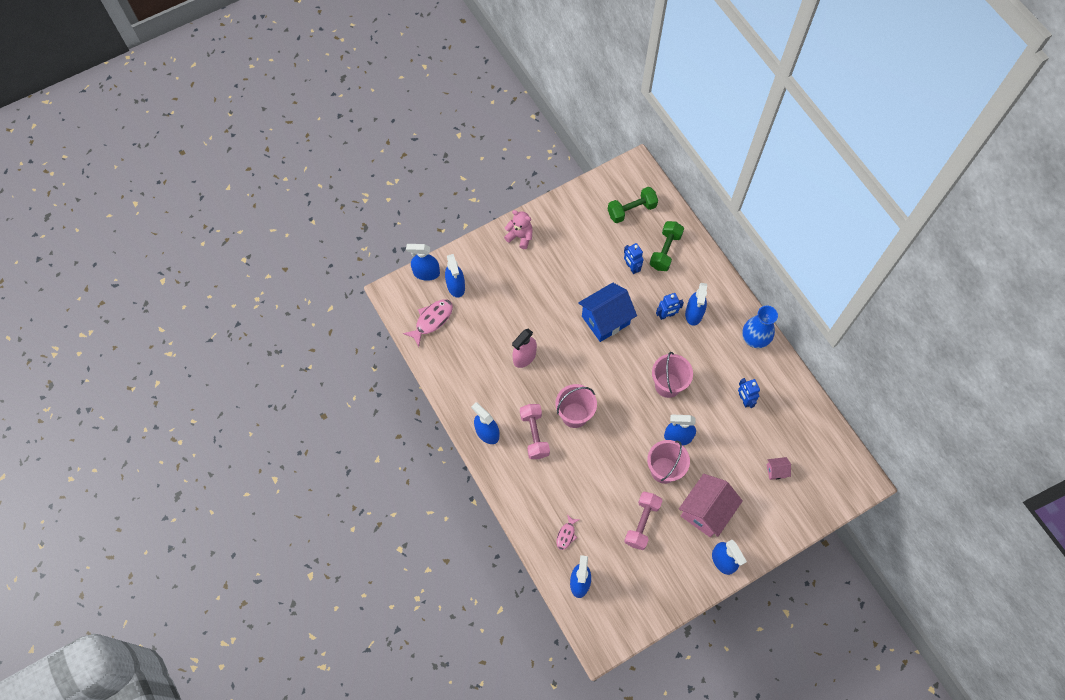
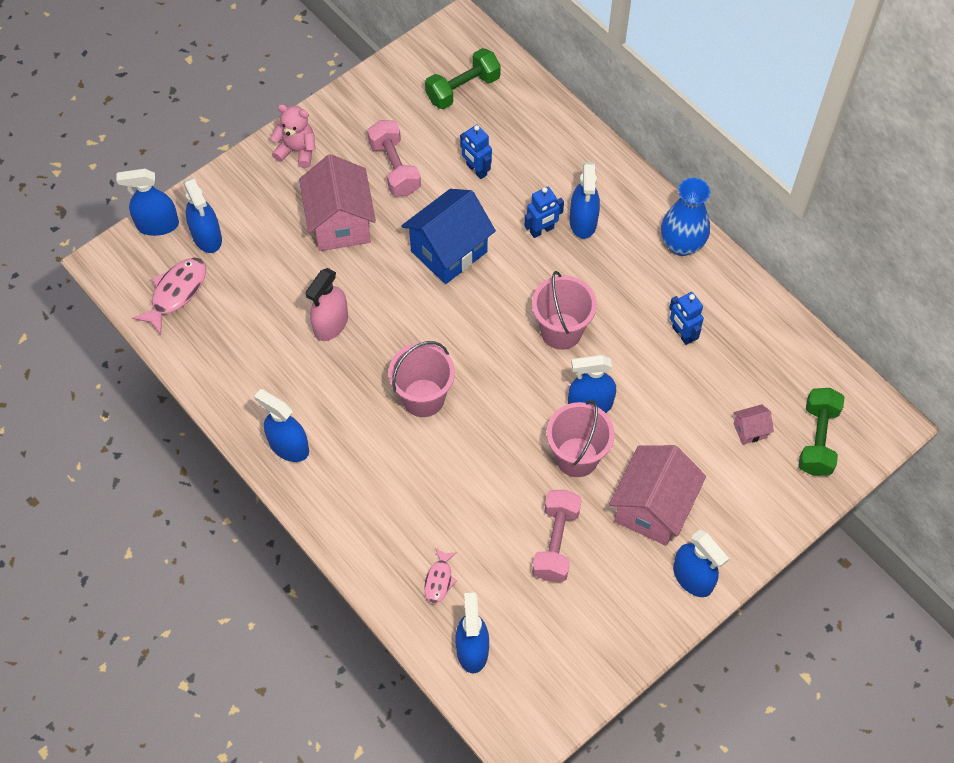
camera: 10 degrees left, 5 degrees down
pink dumbbell [520,404,550,459] -> pink dumbbell moved to [367,120,421,196]
green dumbbell [650,221,684,271] -> green dumbbell moved to [798,388,845,476]
none -> pink house [299,154,376,251]

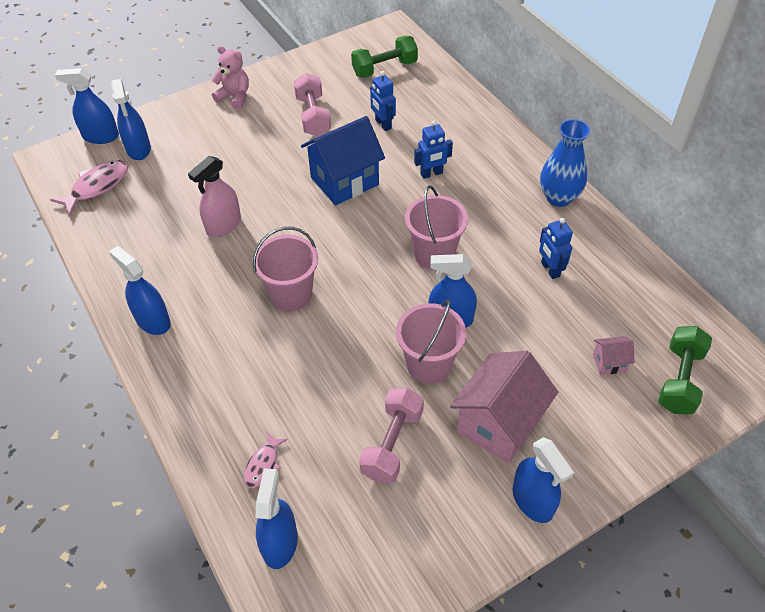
camera: 10 degrees right, 10 degrees down
pink house [299,154,376,251] -> none
blue spray bottle [570,162,600,239] -> none

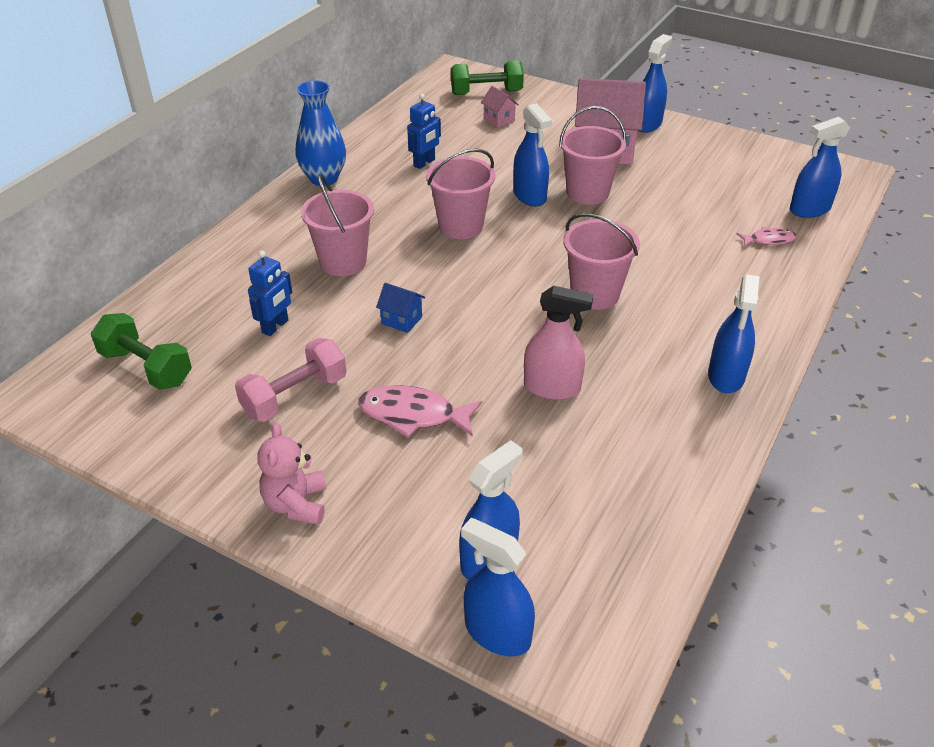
camera: 120 degrees left, 10 degrees down
pink fish [50,160,128,215] -> pink fish moved to [358,385,482,438]
blue spray bottle [55,68,119,144] -> blue spray bottle turned 150 degrees clockwise [461,518,535,657]
blue house [301,116,385,205] -> blue house [376,283,425,333], size x0.44
pink dumbbell [359,388,424,483] -> none
blue robot [414,120,453,179] -> pink bucket [301,174,374,276]

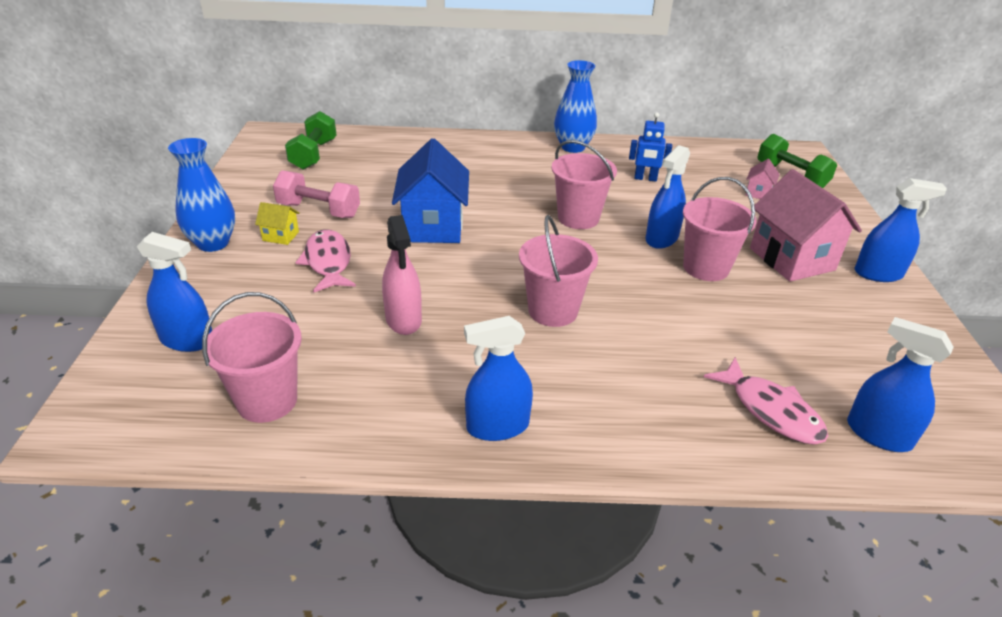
camera: 60 degrees right, 5 degrees down
blue robot [248,251,292,336] -> none
pink teddy bear [257,423,326,525] -> blue vase [168,138,235,252]
pink bucket [301,174,374,276] -> pink bucket moved to [202,292,302,423]
blue house [376,283,425,333] -> blue house [392,138,469,243], size x2.26
blue spray bottle [461,518,535,657] -> none
pink fish [736,227,797,247] -> pink fish [704,357,828,445], size x1.71
none -> yellow house [255,202,299,245]

